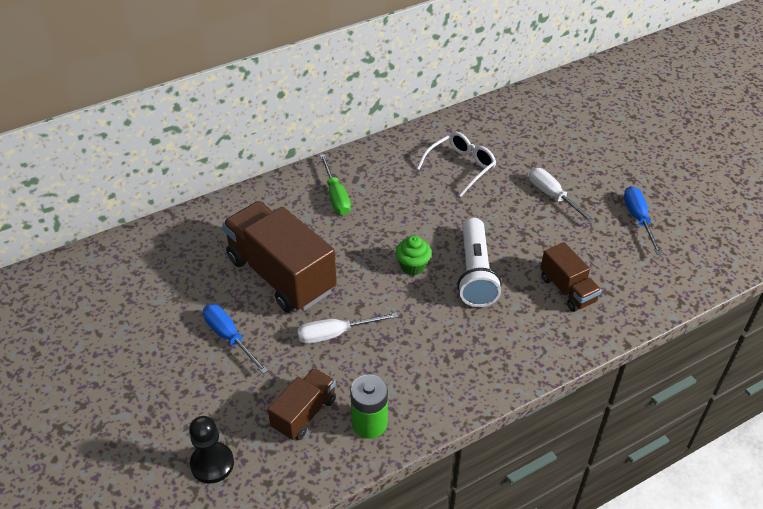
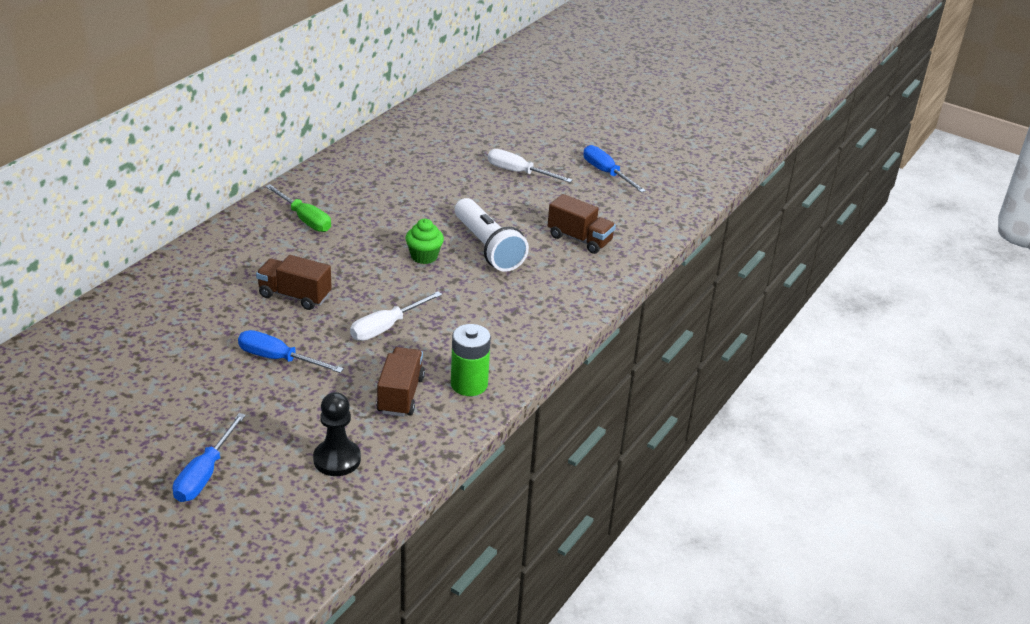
camera: 30 degrees left, 10 degrees down
brown truck [222,201,337,313] -> brown truck [256,255,332,310], size x0.52
white glasses [417,132,496,197] -> none
none -> blue screwdriver [173,413,246,502]

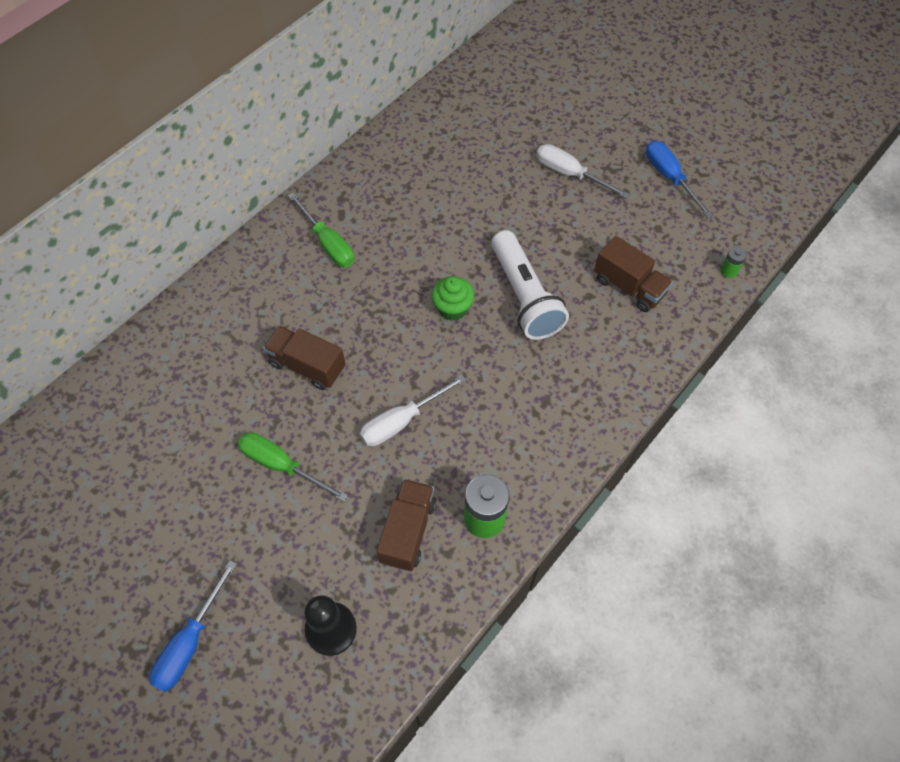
camera: 10 degrees right, 25 degrees up
blue screwdriver [238,330,344,373] -> green screwdriver [238,432,348,502]
none -> green battery [721,247,747,278]

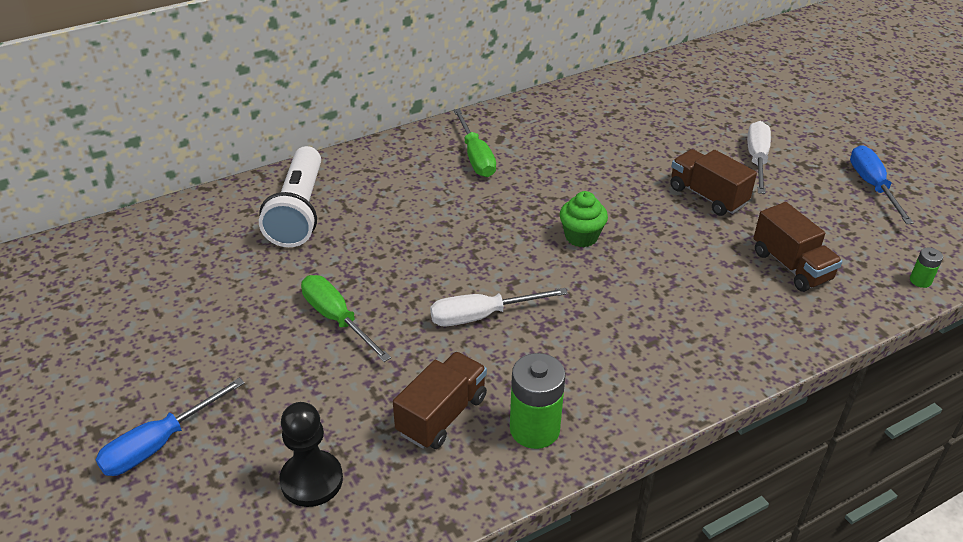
camera: 20 degrees right, 20 degrees down
brown truck [263,325,346,390] -> brown truck moved to [670,149,757,216]
white flashlight [491,230,569,340] -> white flashlight moved to [259,146,321,247]
white screwdriver [536,144,630,199] -> white screwdriver turned 45 degrees clockwise [747,121,771,194]

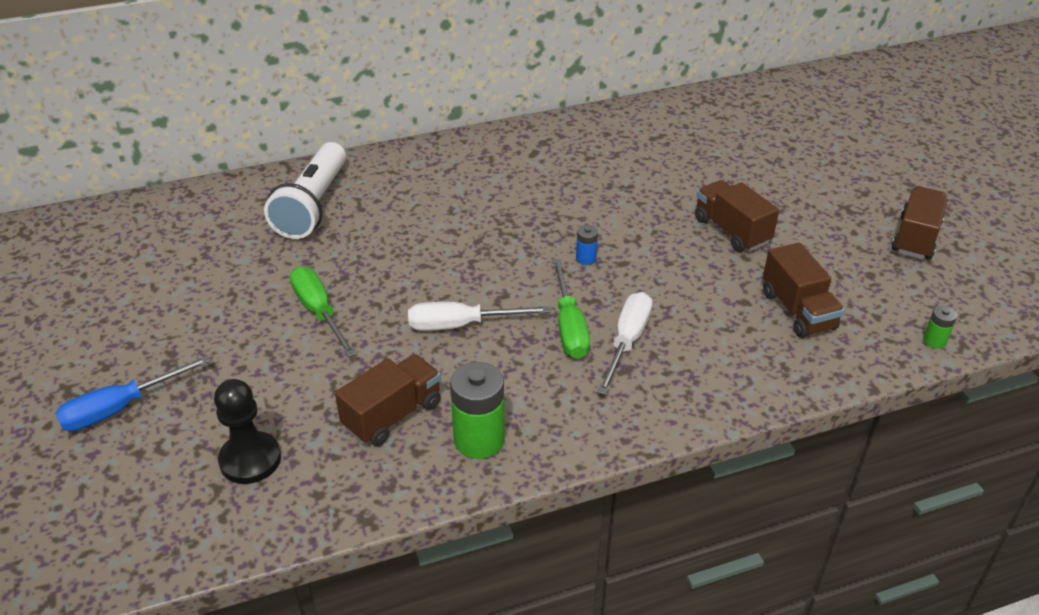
camera: 10 degrees right, 0 degrees up
green screwdriver [453,109,496,177] -> green screwdriver moved to [553,259,590,359]
green cupcake [560,191,608,247] -> blue battery [576,225,598,265]
white screwdriver [747,121,771,194] -> white screwdriver moved to [597,292,652,395]
blue screwdriver [850,145,914,224] -> brown truck [892,186,948,259]

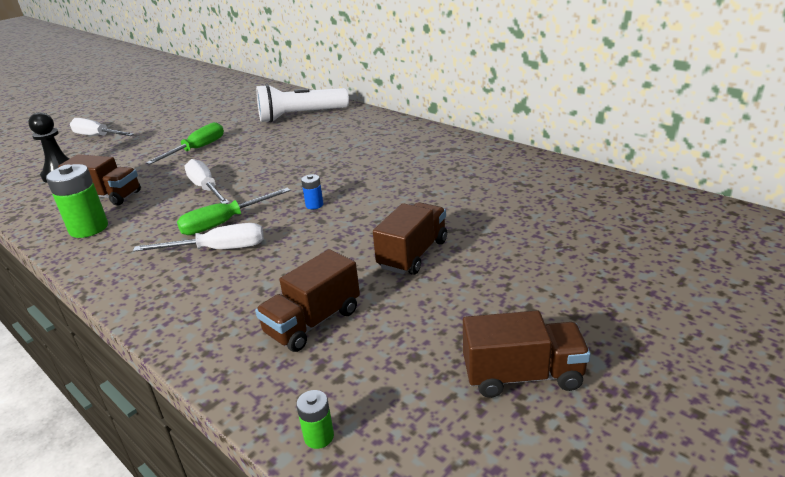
camera: 65 degrees right, 10 degrees down
blue screwdriver [55,355,211,431] -> white screwdriver [70,118,134,136]

